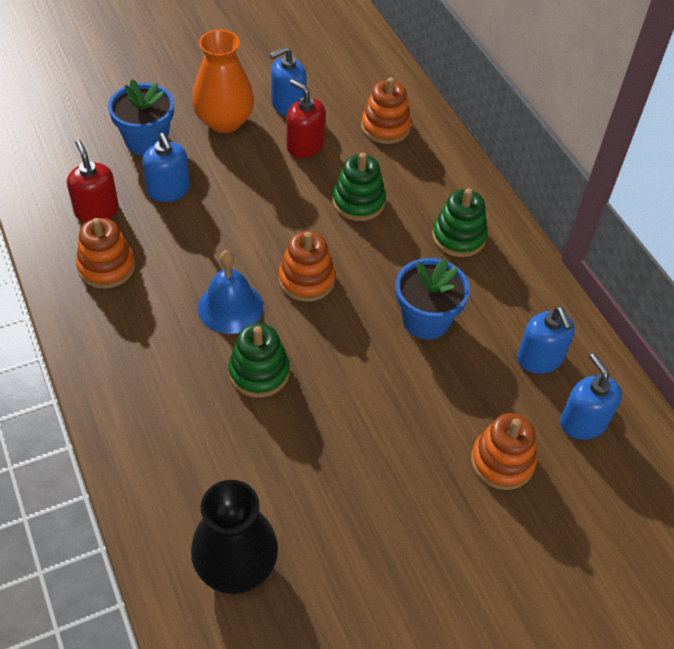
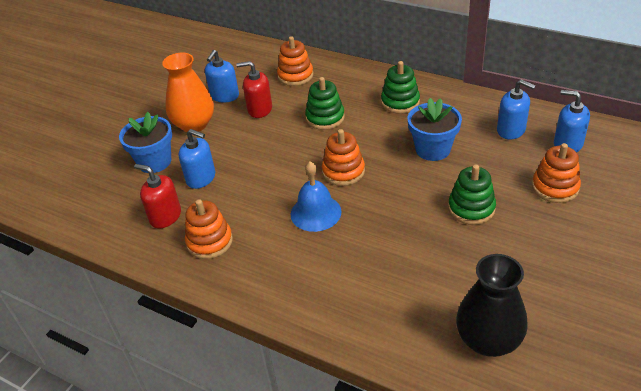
camera: 30 degrees left, 10 degrees down
green stacking toy [228,323,290,398] -> green stacking toy moved to [448,165,496,225]

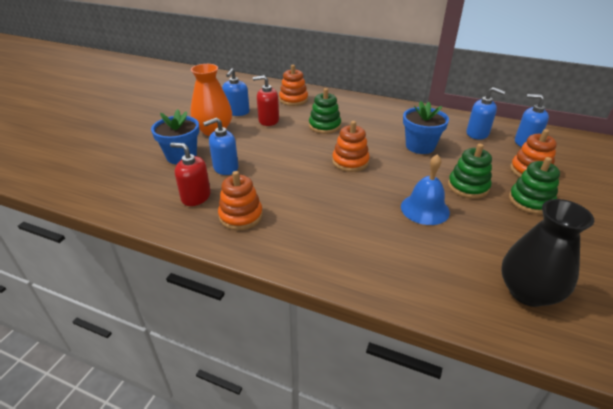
camera: 10 degrees left, 5 degrees down
blue soap dispenser [179,129,215,189] -> blue soap dispenser turned 135 degrees clockwise [203,118,238,175]
blue bell [291,161,341,232] -> blue bell moved to [401,154,450,225]
green stacking toy [381,61,420,114] -> green stacking toy moved to [509,157,560,214]

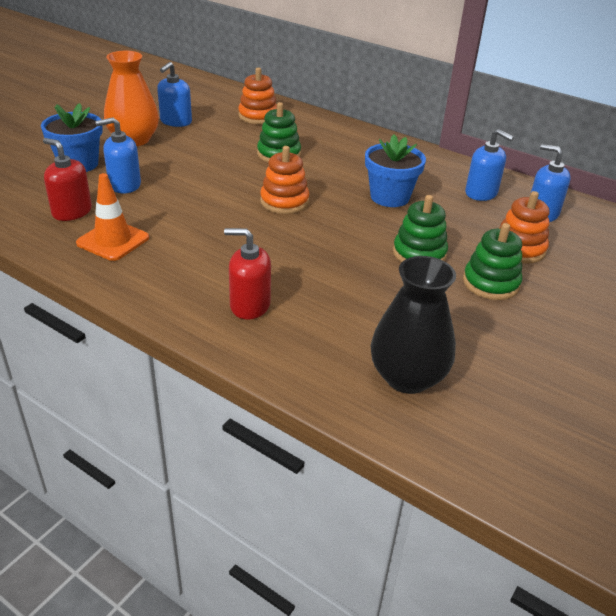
camera: 10 degrees right, 0 degrees up
orange stacking toy [218,171,263,230] -> orange traffic cone [76,173,149,261]
red soap dispenser [253,75,279,126] -> red soap dispenser moved to [224,228,271,320]
blue bell [401,154,450,225] -> none

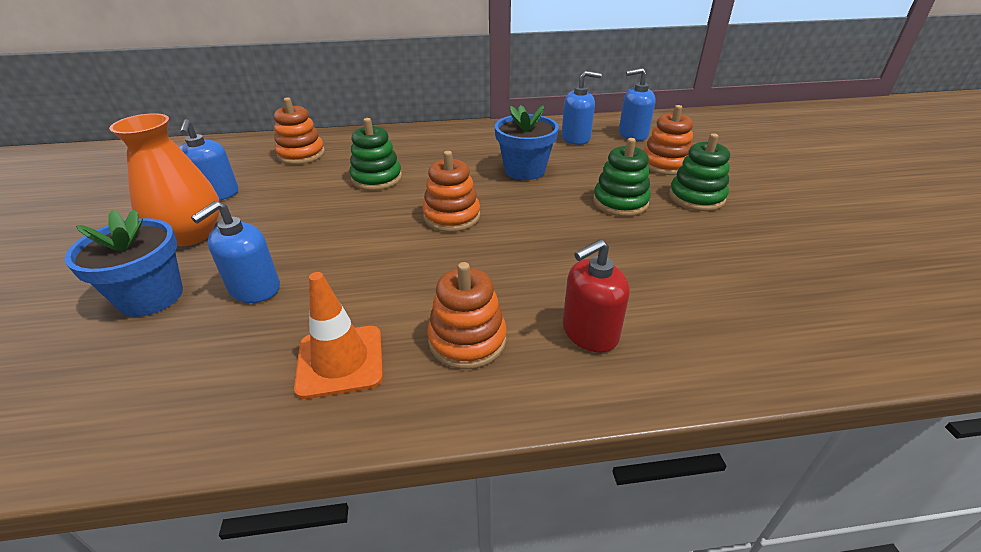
camera: 40 degrees left, 0 degrees up
red soap dispenser [43,138,92,221] -> none
black vase [371,256,456,394] -> none
none -> orange stacking toy [427,262,507,369]

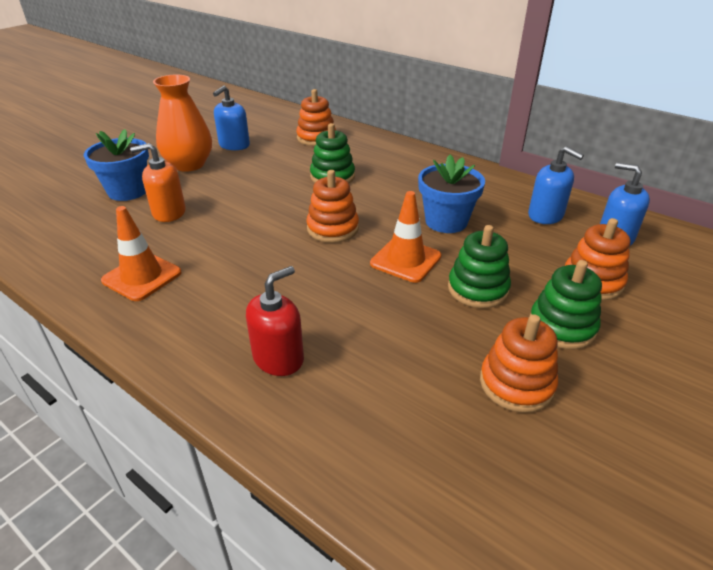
camera: 45 degrees right, 0 degrees up
blue soap dispenser [191,201,280,303] -> orange soap dispenser [130,143,186,222]
orange stacking toy [427,262,507,369] -> orange stacking toy moved to [480,314,558,413]
red soap dispenser [563,239,630,353] -> red soap dispenser turned 120 degrees clockwise [246,266,304,376]
none -> orange traffic cone [370,191,441,283]

